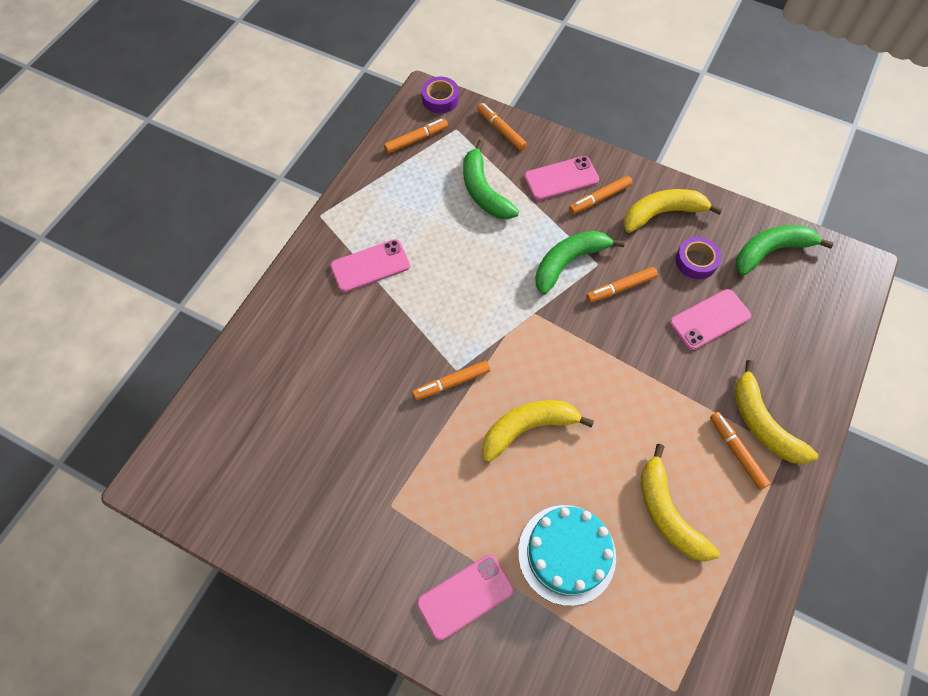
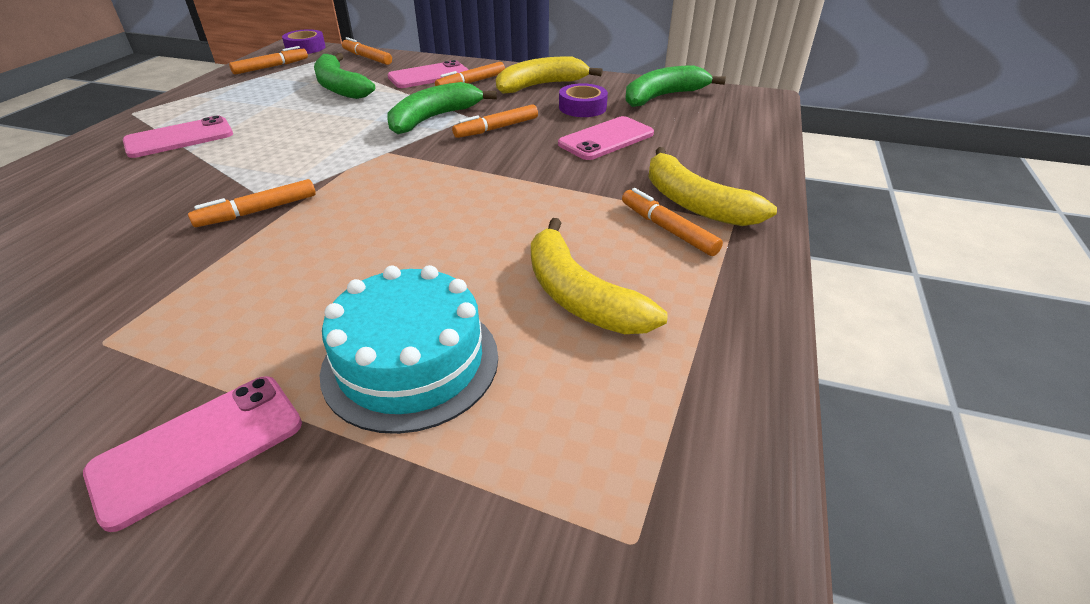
camera: 10 degrees left, 25 degrees down
yellow banana [482,400,594,462] -> none

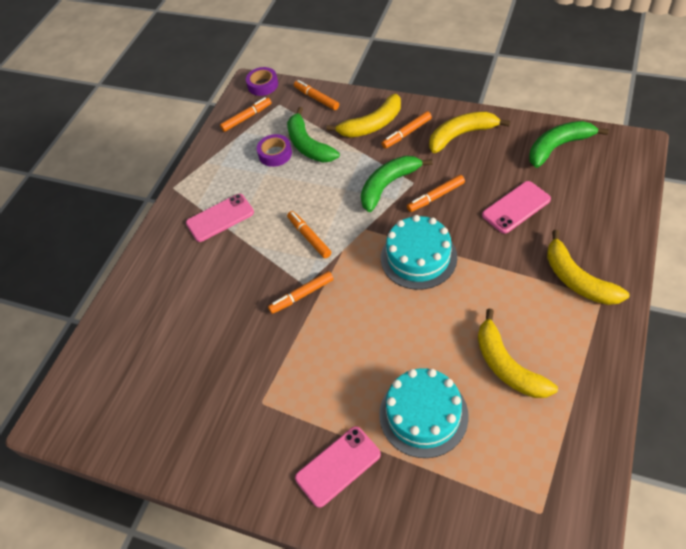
camera: 10 degrees right, 15 degrees up
pink phone [388,60,469,88] -> yellow banana [326,94,401,138]
purple tape [559,83,608,117] -> purple tape moved to [257,134,292,167]
orange marker [622,188,723,256] -> orange marker moved to [287,211,331,258]
none -> turquoise cake [381,215,457,290]

